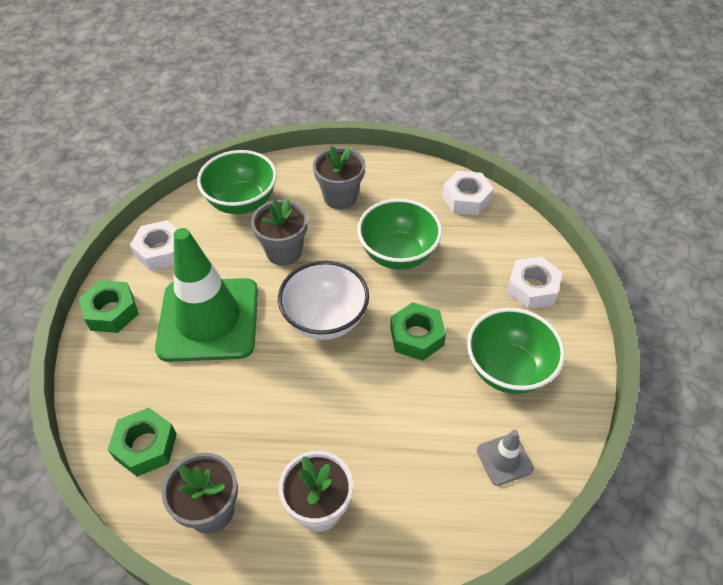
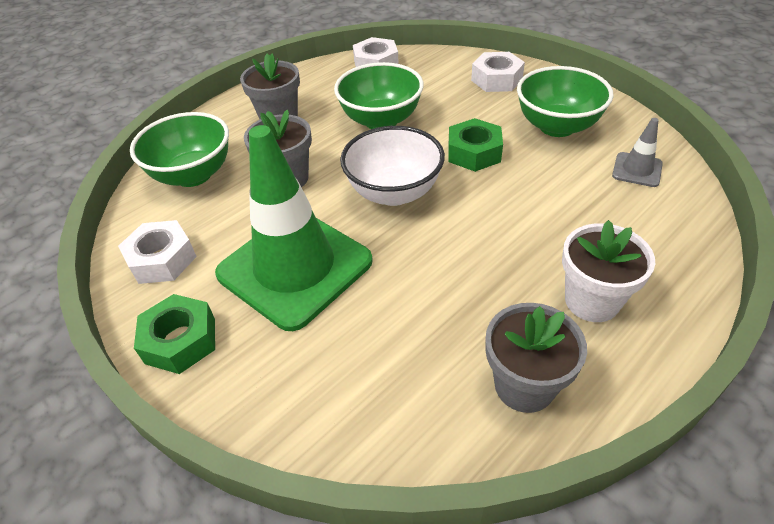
camera: 45 degrees left, 5 degrees down
green nut [107,408,177,477] -> none

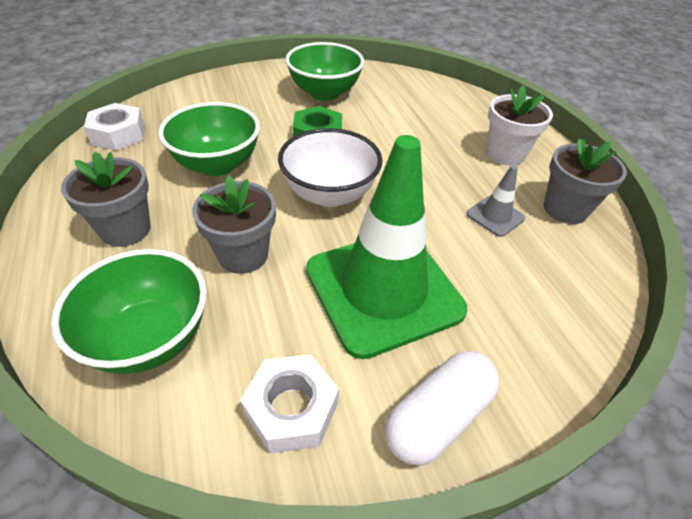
camera: 70 degrees left, 0 degrees up
green nut [134,294,215,374] -> white capsule [385,351,499,466]
white nut [471,52,525,92] -> none
grey traffic cone [612,118,663,187] -> grey traffic cone moved to [466,165,525,237]

